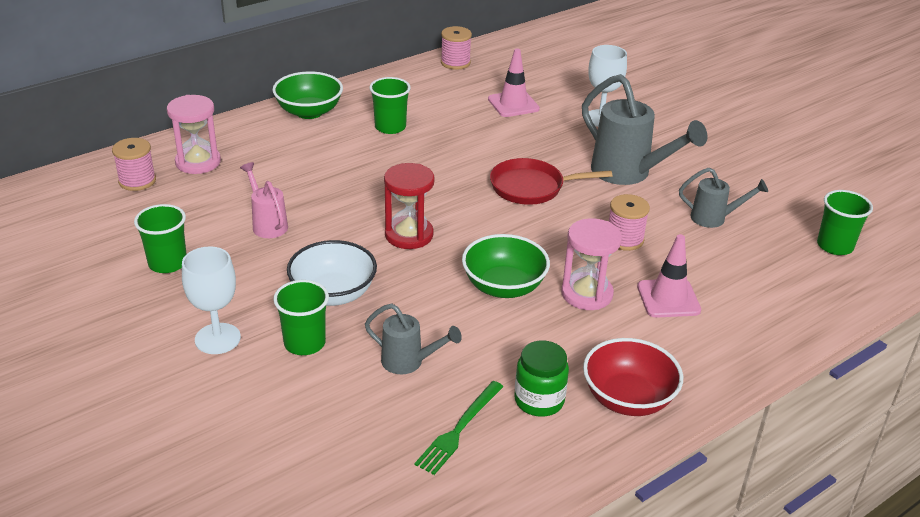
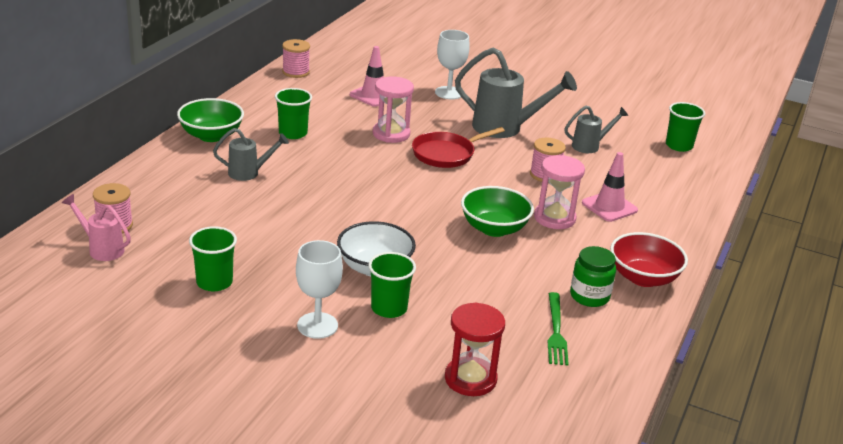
camera: 30 degrees left, 5 degrees down
pink hourglass [167,95,221,174] -> pink hourglass moved to [373,77,414,143]
pink watering can [240,162,288,238] -> pink watering can moved to [62,194,131,261]
grey watering can [365,303,462,374] -> grey watering can moved to [213,128,289,181]
red hourglass [384,163,435,249] -> red hourglass moved to [445,302,505,396]

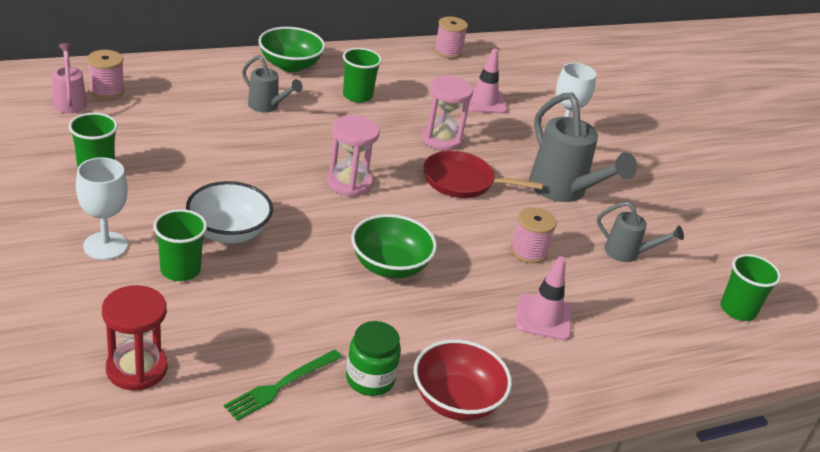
camera: 40 degrees right, 5 degrees up
pink hourglass [534,155,585,229] -> pink hourglass moved to [327,115,380,197]

